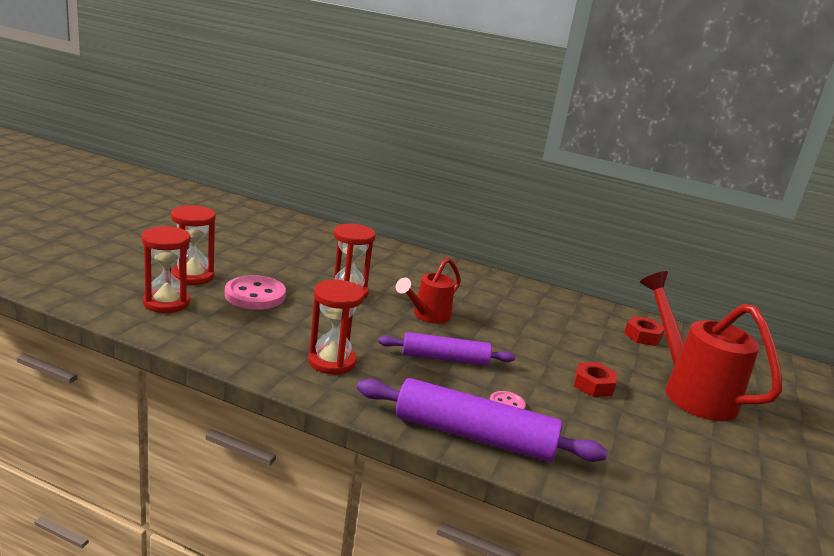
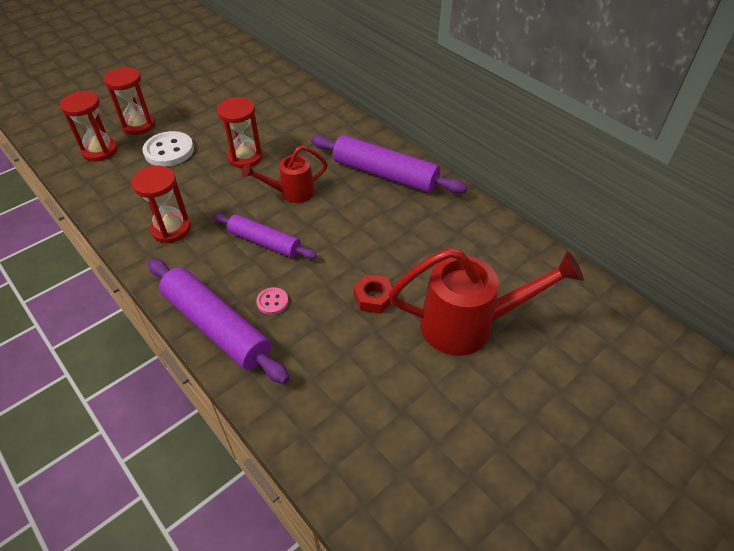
camera: 30 degrees right, 25 degrees up
pink button [225,275,286,310] -> white button [143,131,194,167]
red nut [624,316,664,346] -> none
red watering can [640,271,782,421] -> red watering can turned 90 degrees clockwise [388,248,584,356]
none -> purple rolling pin [311,135,467,194]

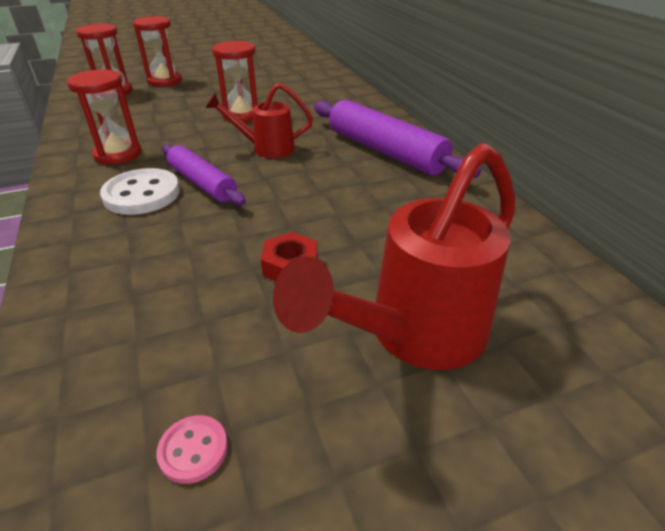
camera: 20 degrees right, 10 degrees down
white button [143,131,194,167] -> white button moved to [100,168,180,215]
purple rolling pin [148,259,289,384] -> none
pink button [256,287,288,315] -> pink button moved to [156,415,228,484]
red watering can [388,248,584,356] -> red watering can turned 120 degrees clockwise [273,143,515,370]

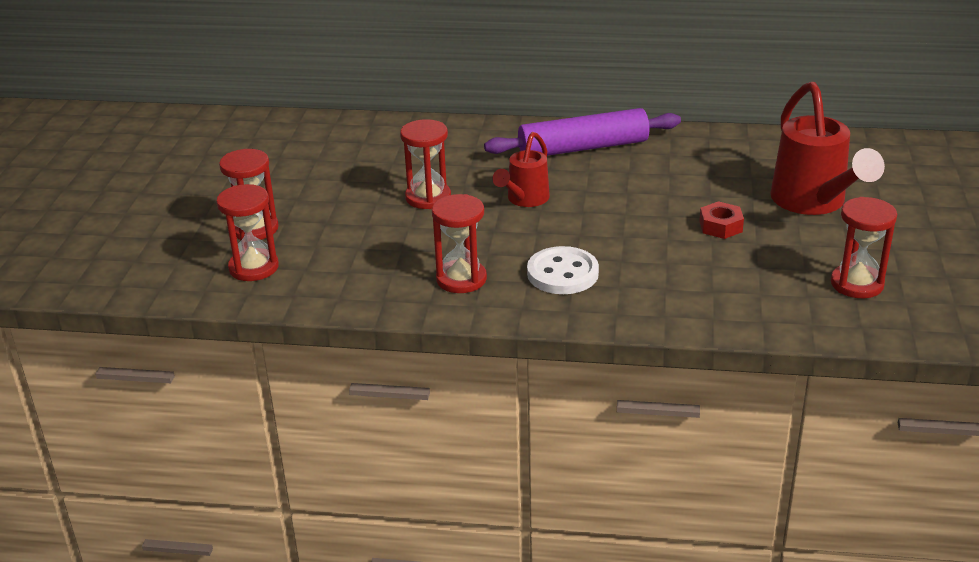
camera: 60 degrees left, 5 degrees down
pink button [156,415,228,484] -> red hourglass [831,197,897,298]
purple rolling pin [162,144,246,205] -> none

